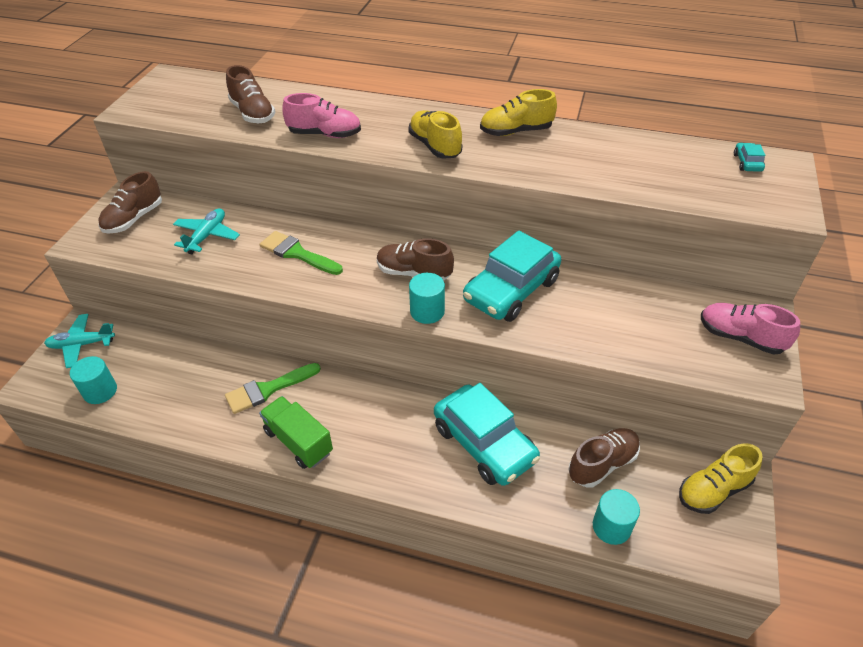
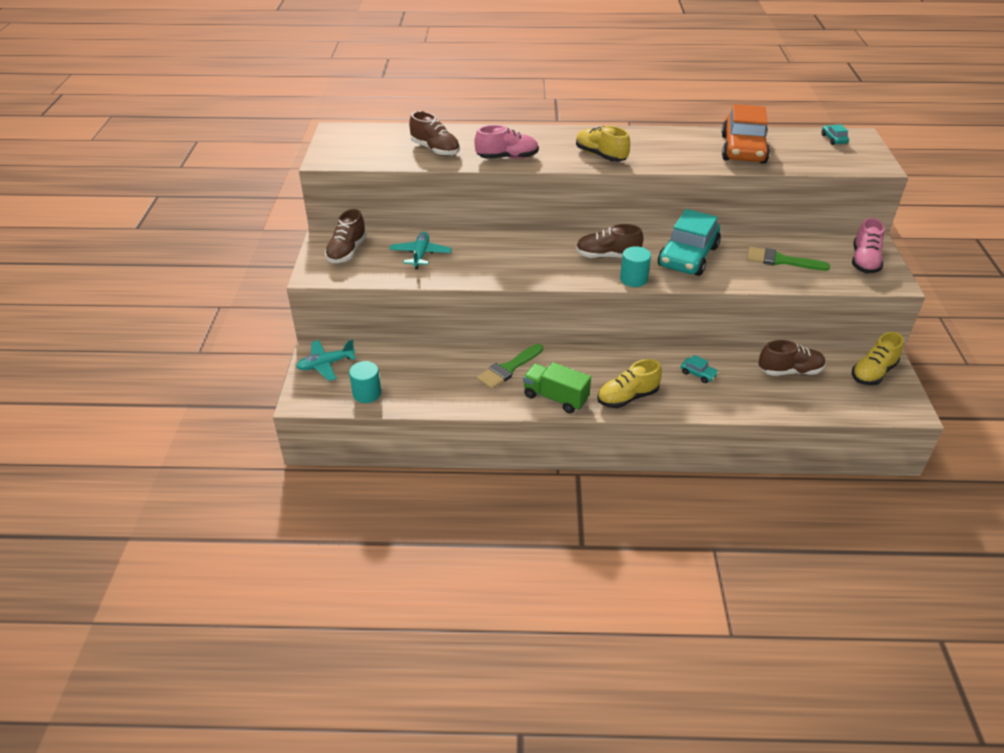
camera: 15 degrees left, 5 degrees down
green brush [260,231,343,275] -> green brush moved to [747,247,830,271]
turquoise car [434,383,540,486] -> turquoise car [681,355,719,383], size x0.40
yellow shoe [480,89,557,136] -> yellow shoe moved to [597,359,662,408]
brown shoe [568,428,640,488] -> brown shoe turned 45 degrees clockwise [759,340,825,376]
turquoise cylinder [593,489,640,545] -> none
pink shoe [701,303,800,355] -> pink shoe turned 90 degrees counterclockwise [852,218,885,273]
none -> orange car [721,104,770,164]

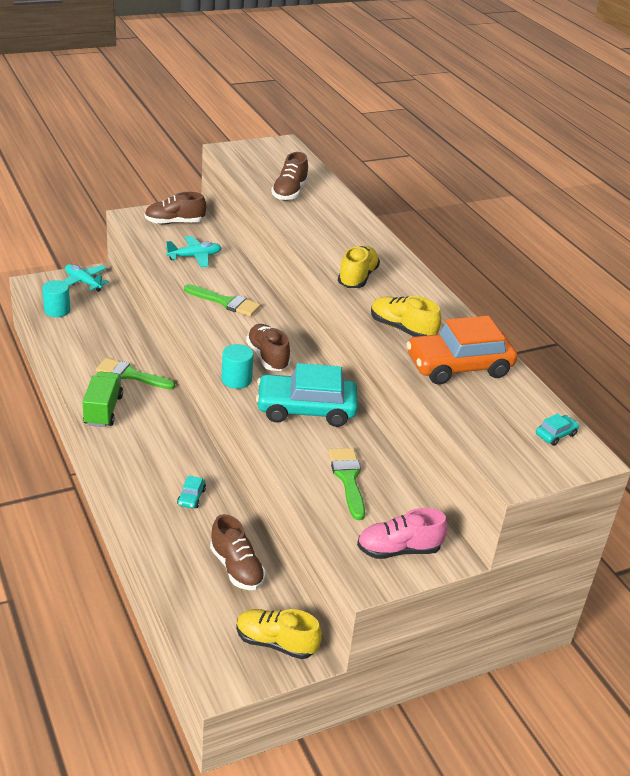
camera: 60 degrees right, 5 degrees down
pink shoe [475,125,539,159] -> none
yellow shoe [597,359,662,408] -> yellow shoe moved to [371,296,441,337]
none -> green brush [184,284,261,316]

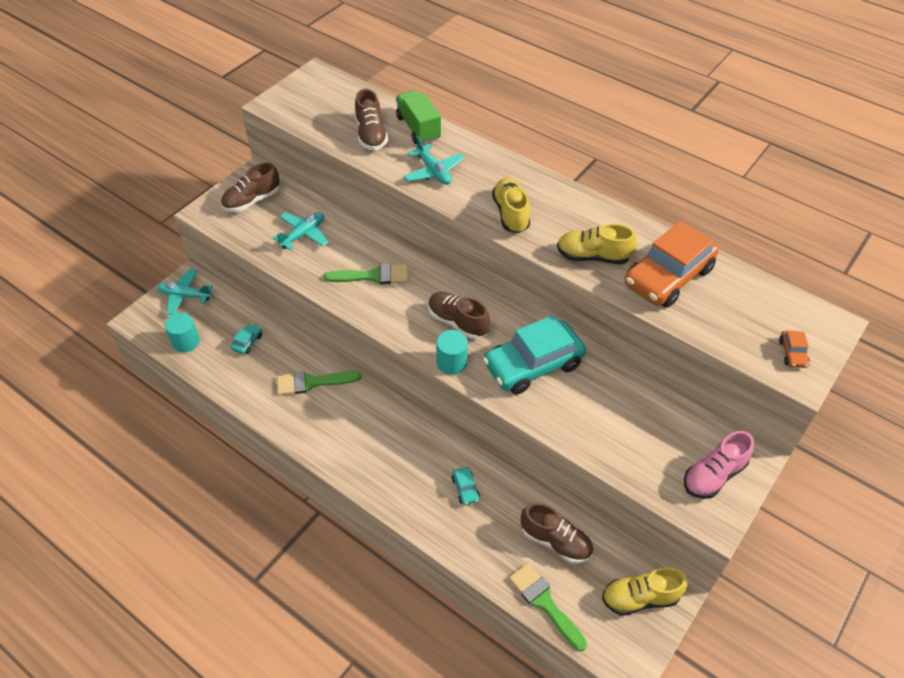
camera: 25 degrees left, 15 degrees up
green truck [83,371,123,427] -> green truck moved to [396,90,441,144]
green brush [329,448,365,520] -> green brush moved to [509,563,587,651]
turquoise car [536,413,579,446] -> turquoise car moved to [231,324,262,354]
none -> turquoise plane [404,136,465,185]
none -> orange car [779,331,810,368]

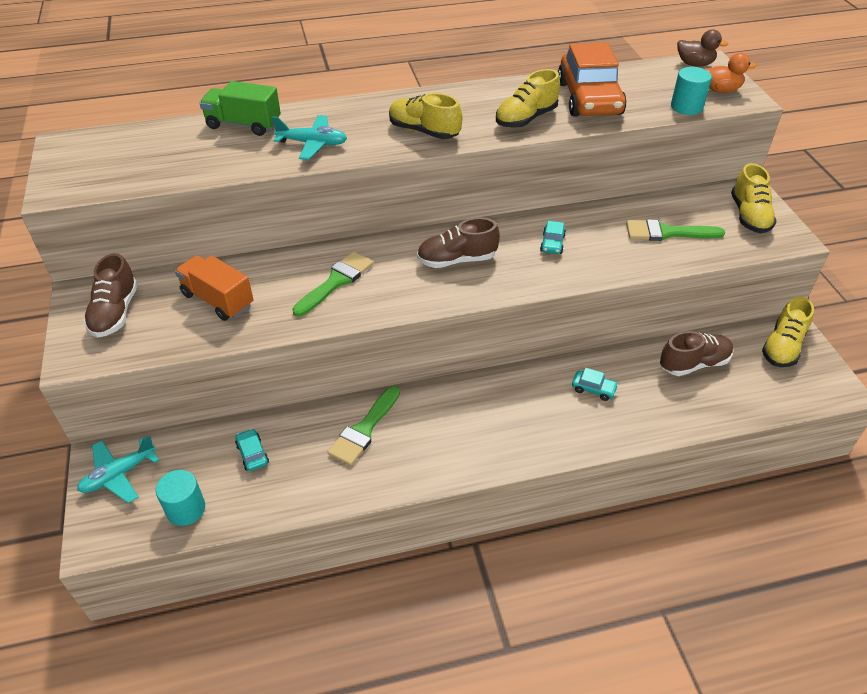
camera: 50 degrees left, 5 degrees down
turquoise plane [273,212,329,250] -> orange truck [175,255,253,321]
brown shoe [355,89,388,151] -> none
turquoise cylinder [436,330,468,374] -> turquoise cylinder moved to [671,67,712,115]
turquoise car [483,315,586,394] -> turquoise car [540,221,566,254], size x0.40
green brush [509,563,587,651] -> green brush moved to [626,219,725,241]
pink shoe [684,431,754,499] -> yellow shoe [731,163,777,233]
orange car [779,331,810,368] -> orange duck [705,53,756,93]
none -> brown duck [677,29,728,67]

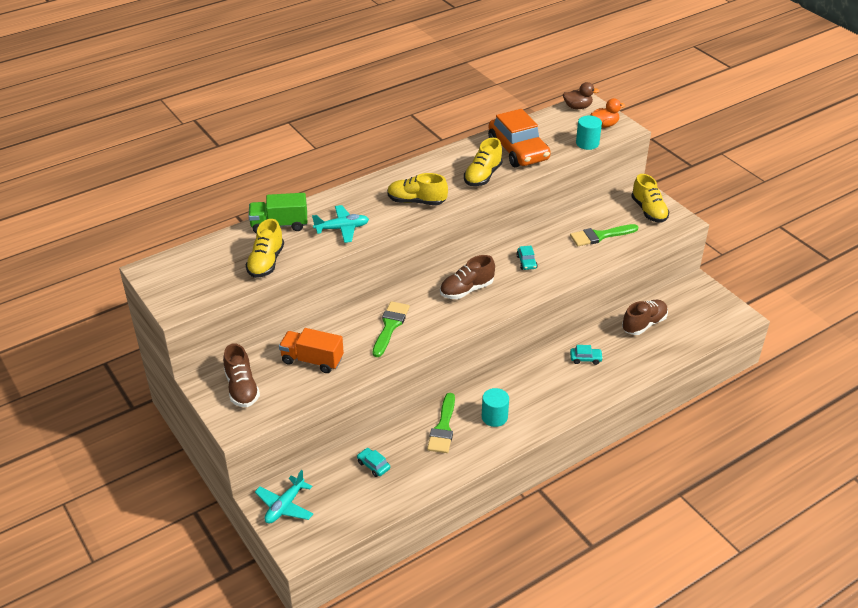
camera: 20 degrees left, 5 degrees down
turquoise cylinder [156,470,205,526] -> turquoise cylinder moved to [482,388,509,427]
yellow shoe [762,297,814,367] -> yellow shoe moved to [246,219,284,278]

